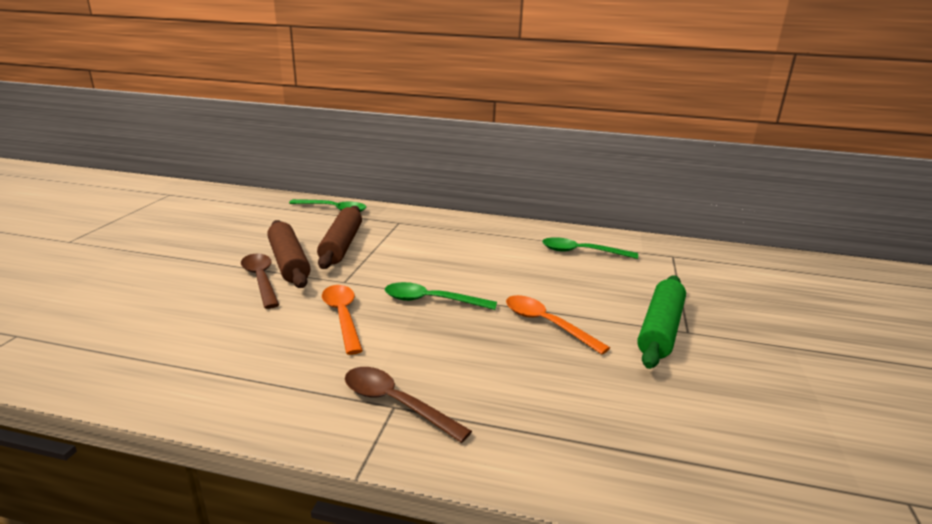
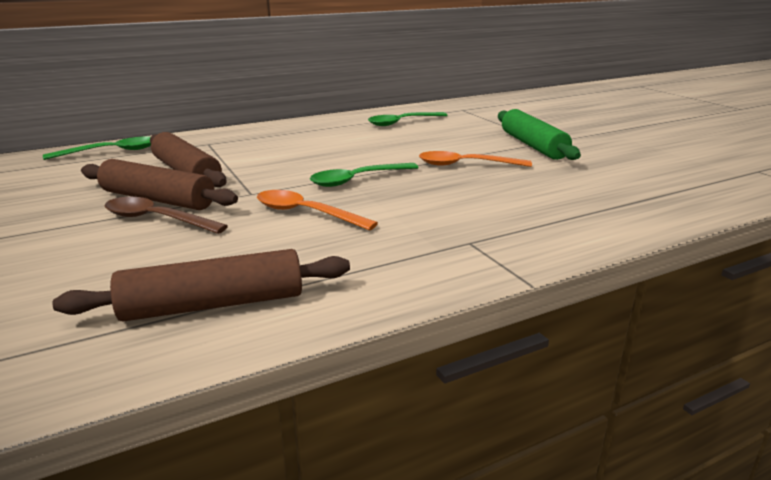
camera: 40 degrees left, 0 degrees up
brown spoon [345,367,472,443] -> none
none -> brown rolling pin [53,249,350,322]

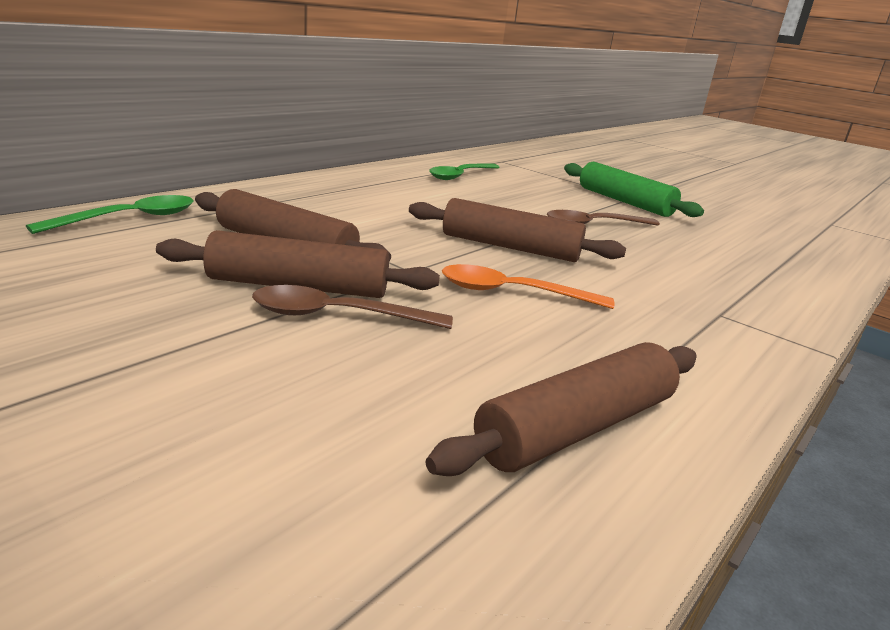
camera: 25 degrees left, 0 degrees up
green spoon [310,163,419,187] -> brown rolling pin [409,198,626,262]
orange spoon [419,151,532,167] -> brown spoon [547,210,660,226]

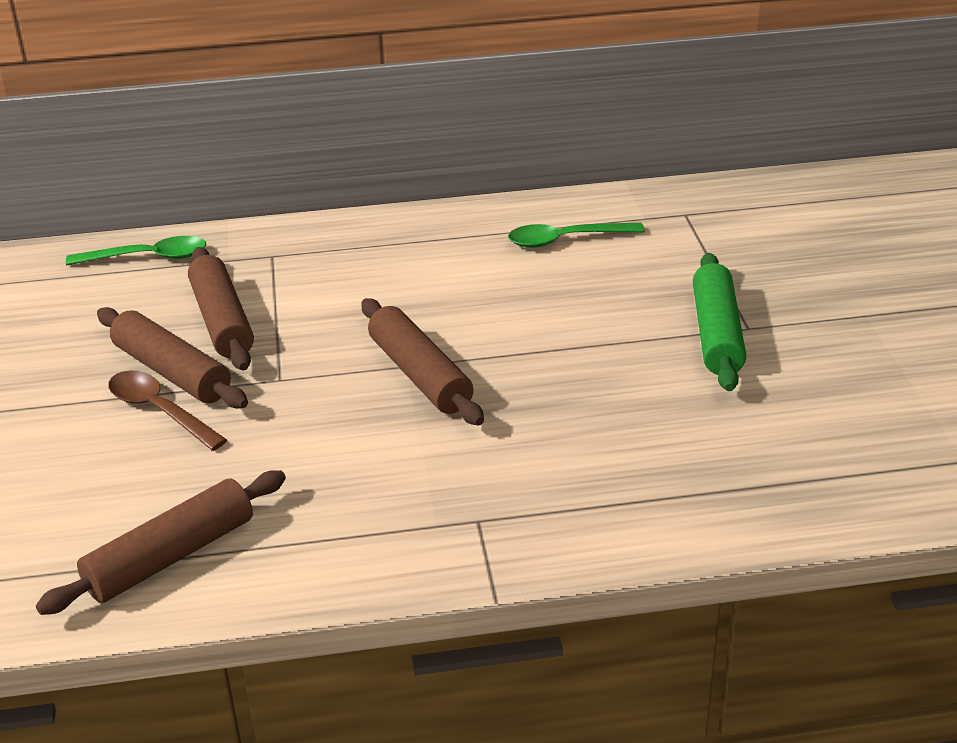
camera: 45 degrees right, 10 degrees up
brown rolling pin [426,342,697,476] -> brown rolling pin turned 45 degrees counterclockwise [36,470,286,615]
orange spoon [442,264,615,309] -> none
brown spoon [547,210,660,226] -> none

